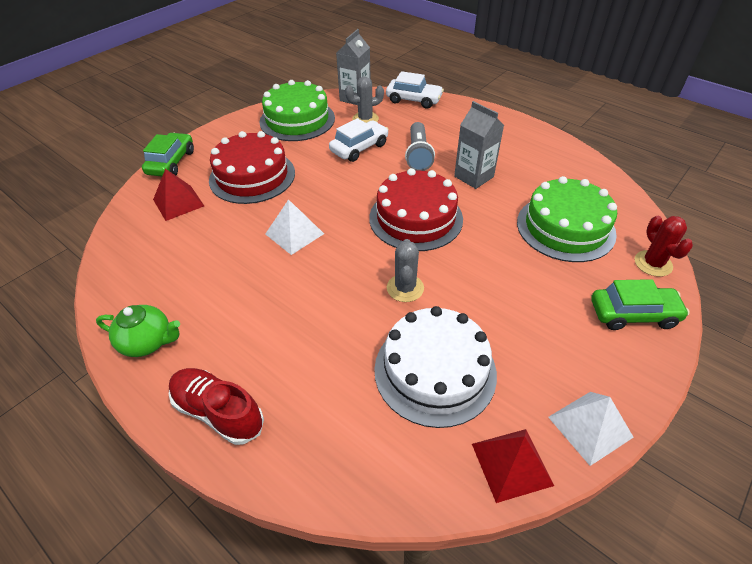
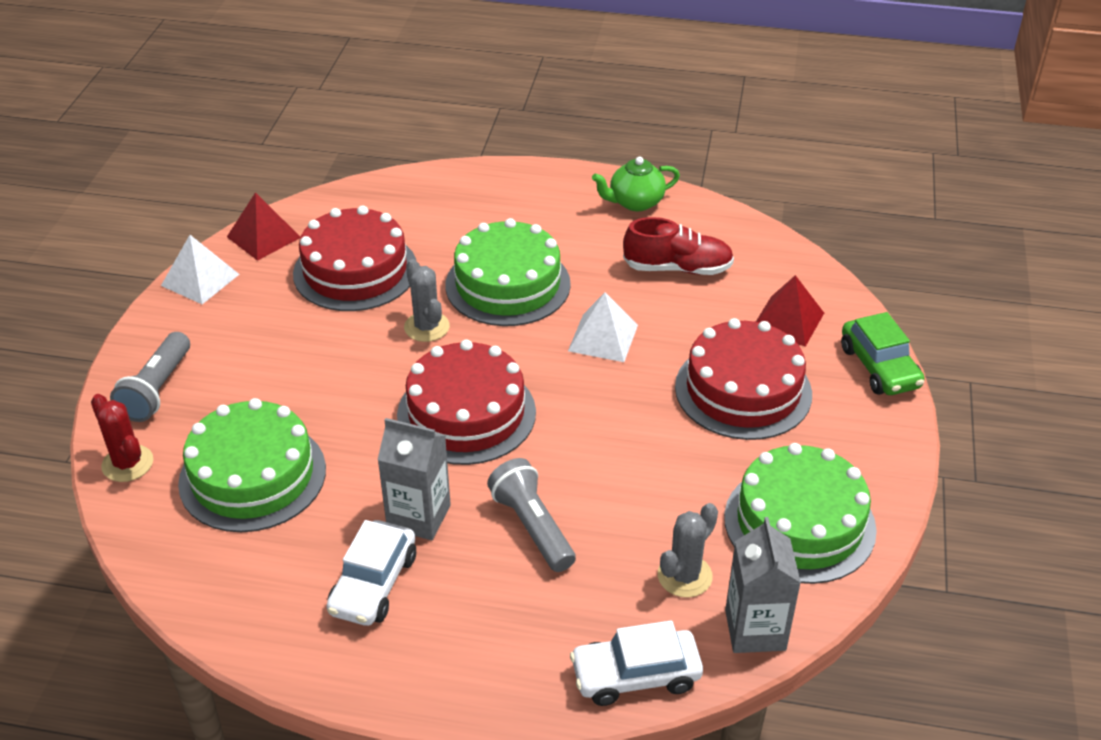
camera: 150 degrees right, 5 degrees down
red shoe [169,368,264,445] -> red shoe moved to [623,217,734,275]
white car [329,118,389,162] -> white car moved to [327,520,416,626]
white cake [374,306,497,428] -> red cake [293,205,416,311]
green car [591,279,690,330] -> grey flashlight [110,332,190,422]
none -> green cake [446,218,571,326]

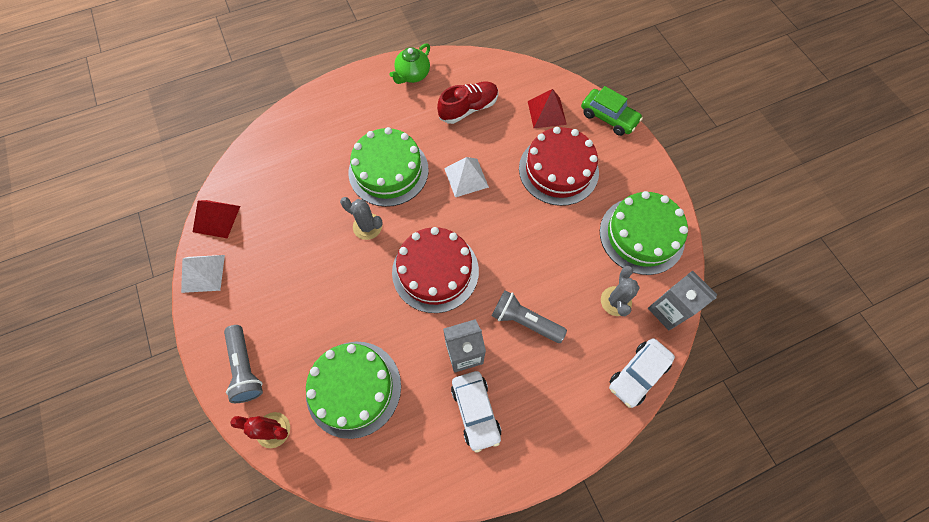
camera: 35 degrees left, 25 degrees up
red cake [293,205,416,311] -> none

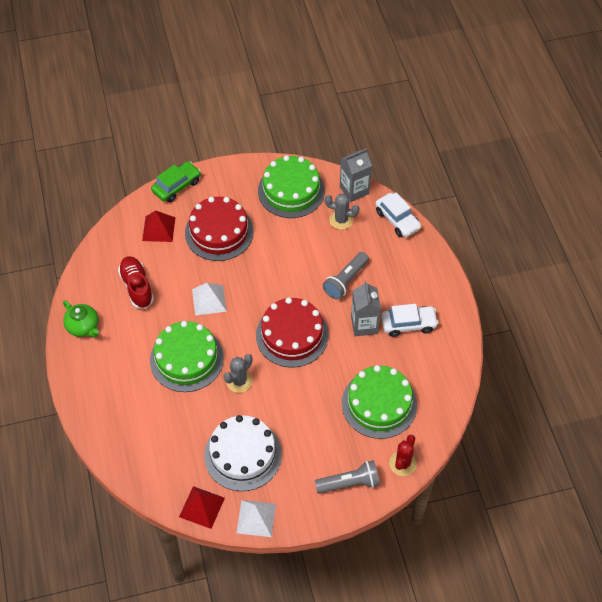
camera: 80 degrees left, 10 degrees down
none -> white cake [204,415,282,491]

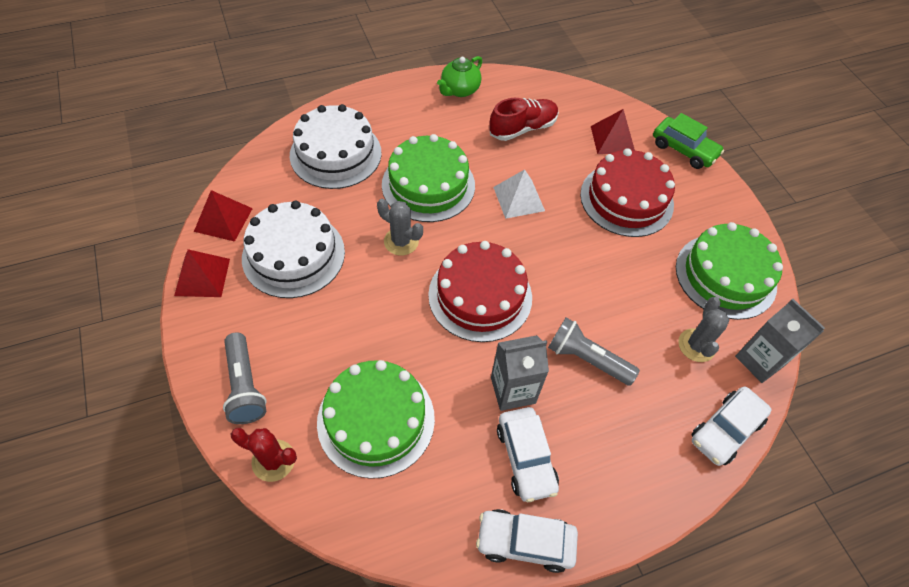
camera: 80 degrees right, 0 degrees up
white pyramid [237,500,276,537] -> red pyramid [174,249,230,297]
none -> white cake [290,104,382,189]
none -> white car [476,509,578,573]

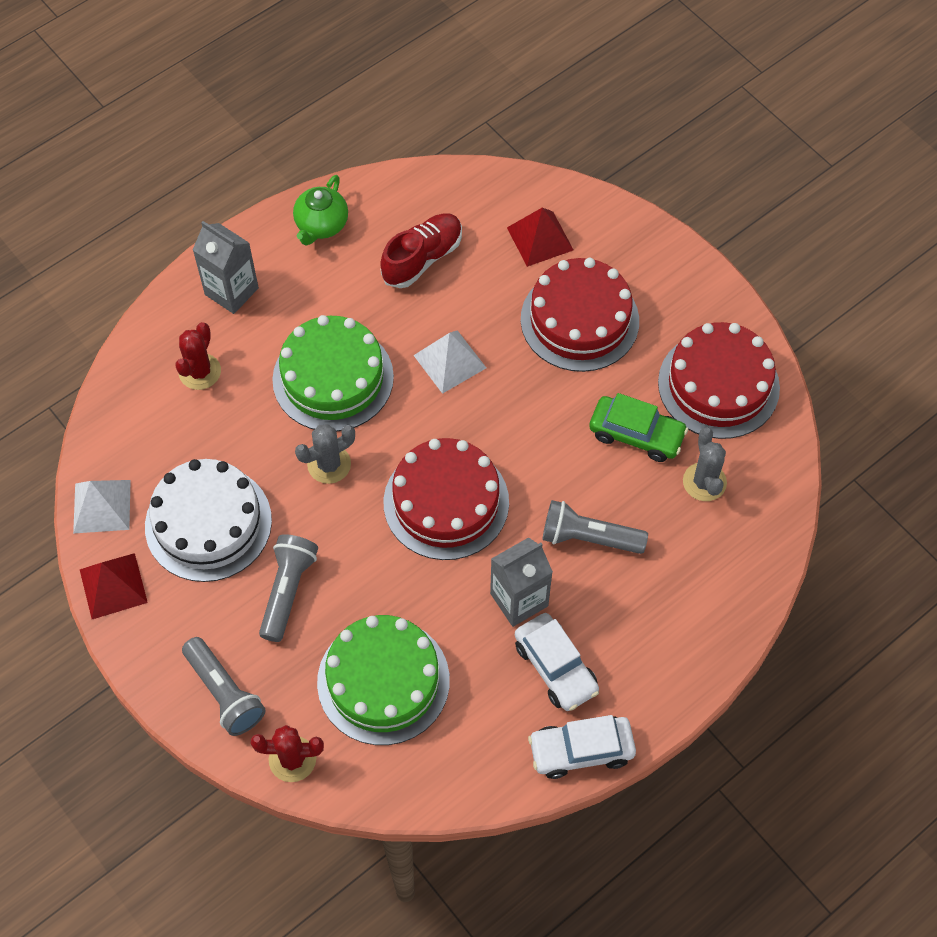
camera: 15 degrees left, 5 degrees up
red pyramid [194,190,253,242] -> white pyramid [73,480,131,534]
white cake [290,104,382,189] -> red cactus [175,322,221,390]
grey cactus [377,199,423,256] -> grey cactus turned 45 degrees counterclockwise [295,424,355,484]
green car [653,113,724,169] -> green car moved to [589,393,688,462]
green cake [676,222,783,320] -> red cake [658,322,780,439]
white car [691,387,771,466] -> none
grey carton [735,299,825,383] -> grey carton moved to [193,221,259,314]
none -> grey flashlight [259,534,318,642]

